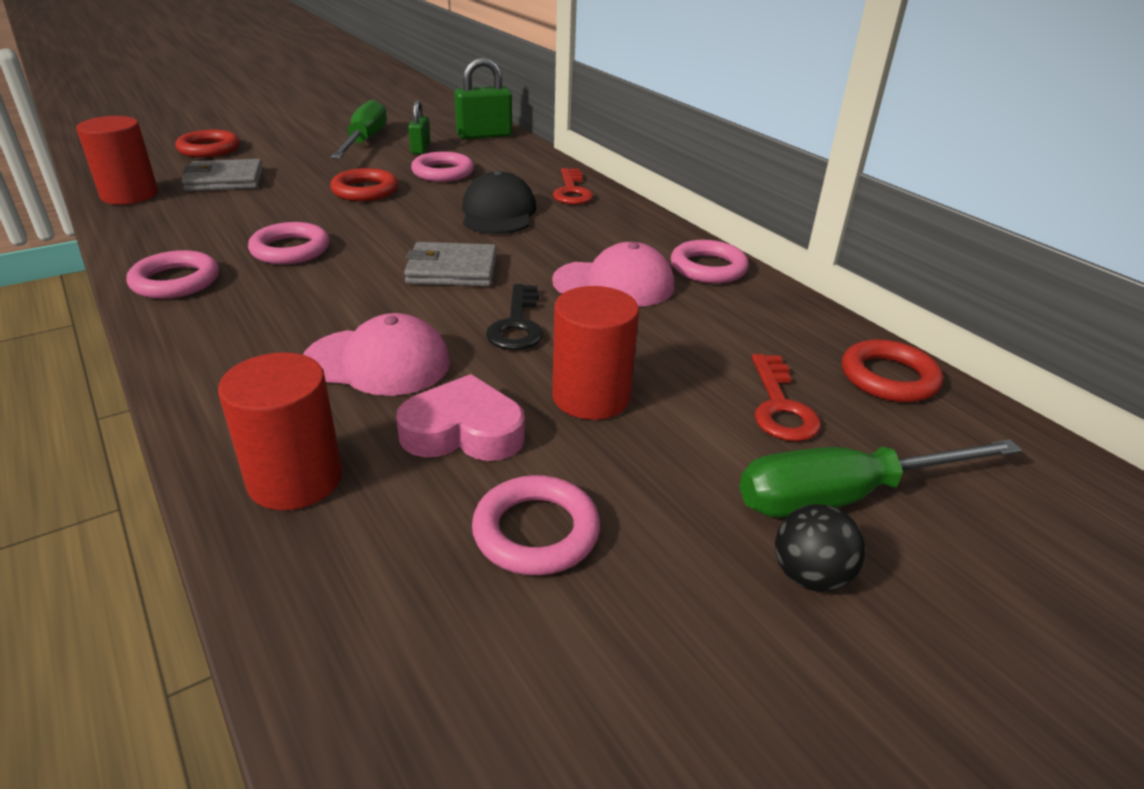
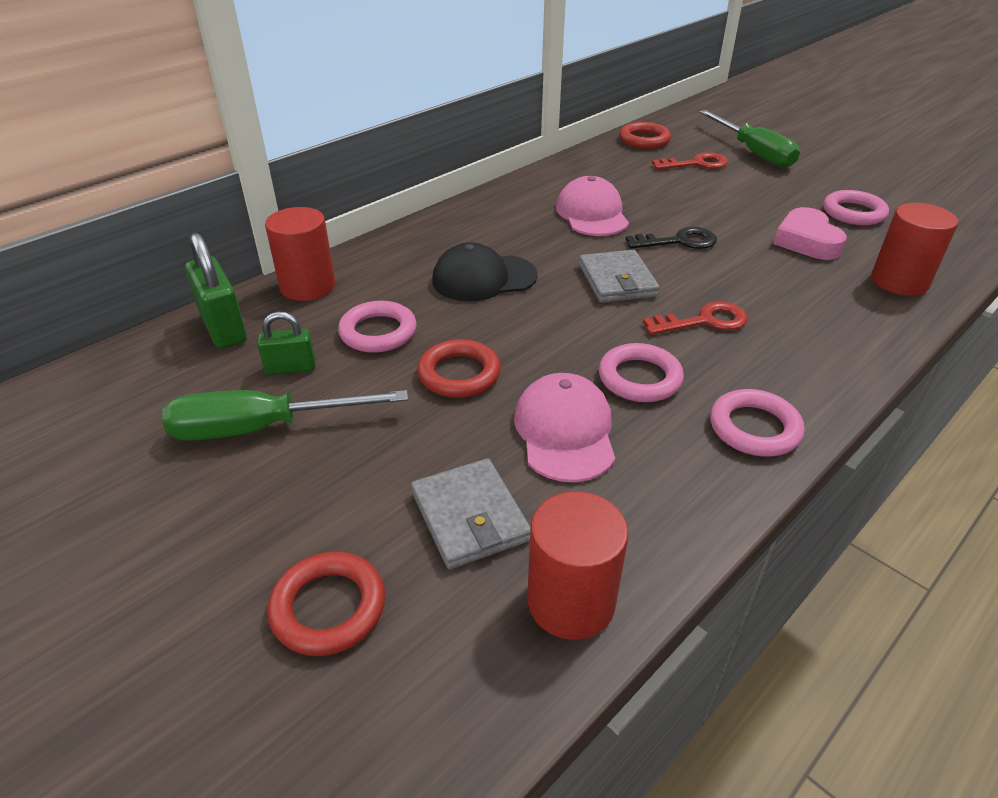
camera: 100 degrees left, 5 degrees up
pink cap [303,313,450,396] -> pink cap moved to [514,373,615,482]
red cylinder [552,286,639,420] -> red cylinder moved to [265,207,335,301]
red key [553,168,593,205] -> red key moved to [643,301,748,335]
pink ring [671,240,749,284] -> none
black ball [775,504,865,592] -> none

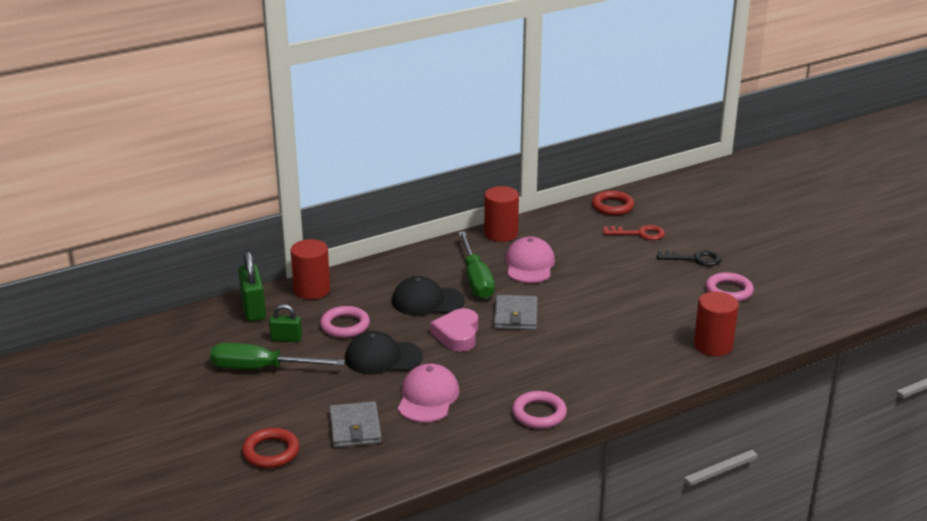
camera: 15 degrees right, 10 degrees down
red ring [417,339,501,398] -> black cap [345,331,423,375]
red cylinder [527,491,629,640] -> red cylinder moved to [484,186,519,242]
pink ring [599,343,684,402] -> none
black key [626,227,717,249] -> black key moved to [657,250,722,266]
red key [643,301,748,335] -> none
green screwdriver [699,110,800,168] -> green screwdriver moved to [458,231,495,299]
pink heart [774,207,847,260] -> pink heart moved to [430,308,478,352]

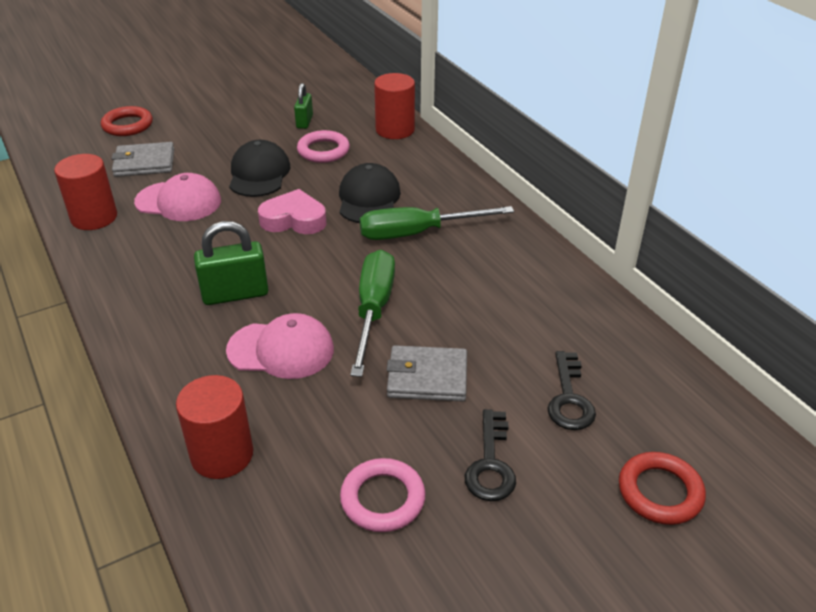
camera: 90 degrees right, 10 degrees up
green screwdriver [210,343,345,369] -> green screwdriver moved to [350,250,395,377]
green padlock [238,251,266,322] -> green padlock moved to [194,221,269,305]
red cylinder [484,186,519,242] -> red cylinder moved to [54,154,117,230]
grey wallet [494,295,538,330] -> grey wallet moved to [387,345,467,401]
pink cap [505,236,555,283] -> pink cap moved to [226,313,334,379]
pink ring [512,391,567,429] -> none
red ring [592,191,634,215] -> red ring moved to [619,452,706,525]
red key [602,225,665,240] -> black key [547,351,596,430]

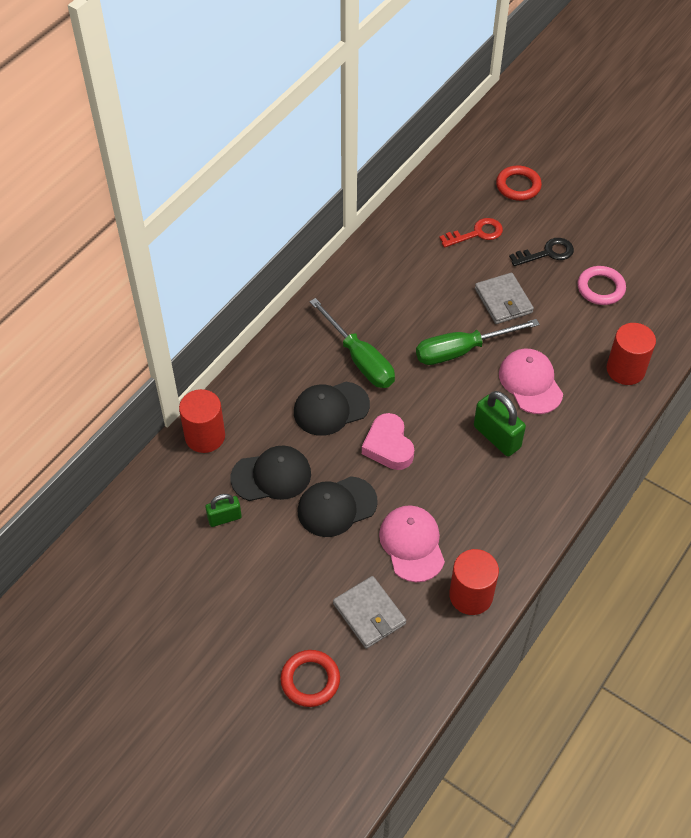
camera: 115 degrees left, 15 degrees up
pink ring [297,130,350,163] -> black cap [230,446,311,501]
black key [547,351,596,430] -> red key [439,218,503,248]

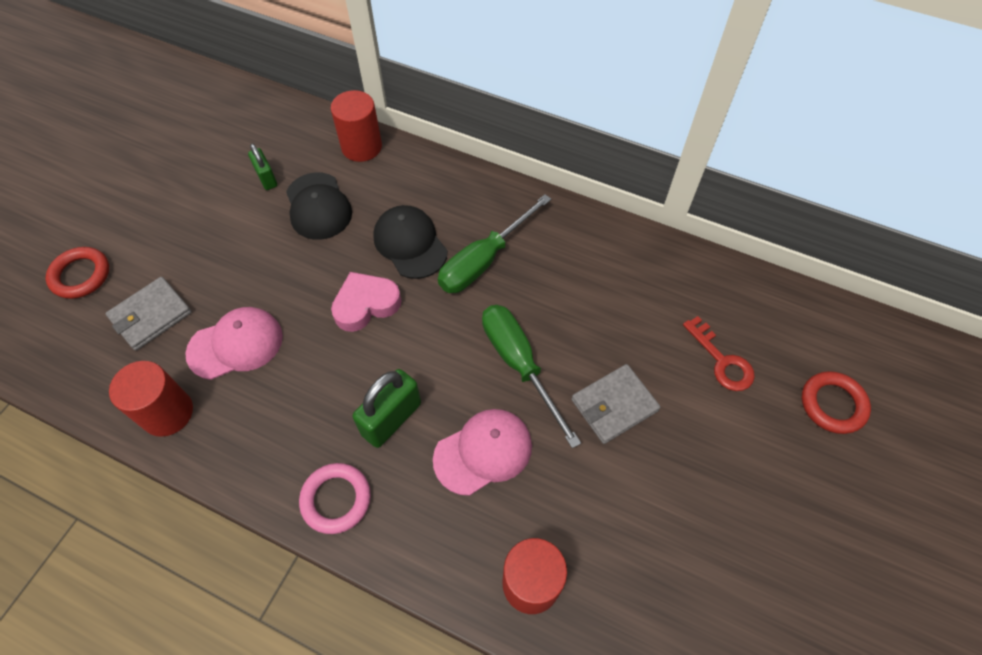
camera: 80 degrees right, 5 degrees up
black cap [298,476,378,537] -> none
black key [509,238,574,266] -> none
pink ring [578,266,626,305] -> pink ring moved to [299,463,371,534]

